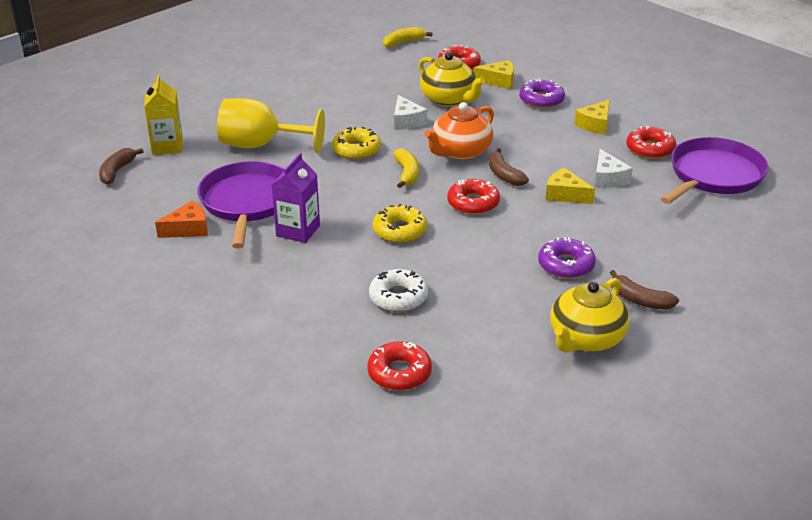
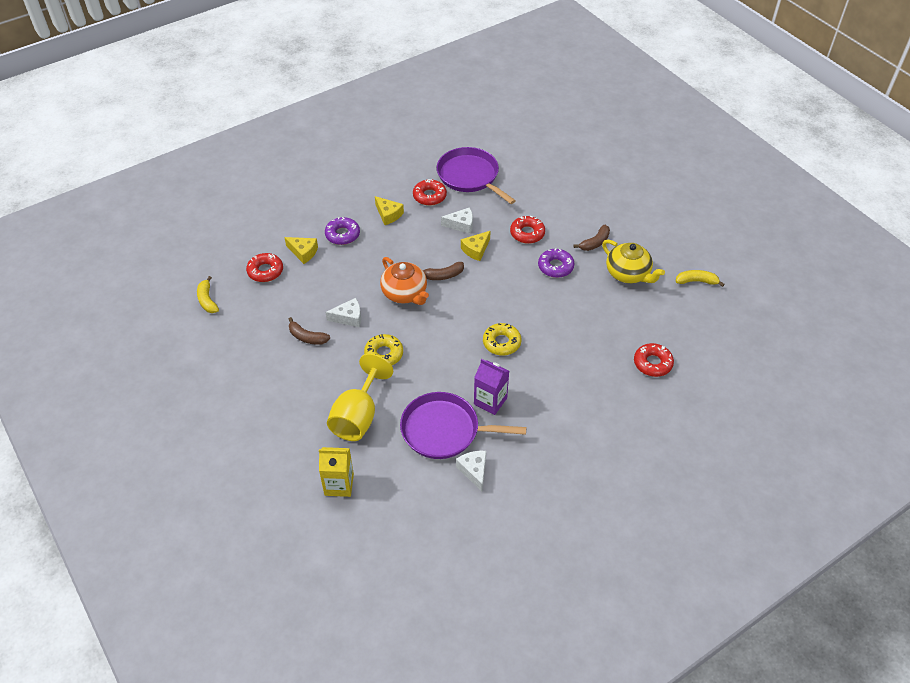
camera: 80 degrees left, 15 degrees up
brown banana [99,148,144,185] -> brown banana moved to [289,317,330,345]
orange cheese [155,201,208,238] -> white cheese [456,451,486,491]
white donut [369,269,428,312] -> none
yellow banana [393,149,419,188] -> yellow banana moved to [676,270,725,287]
yellow teapot [419,52,485,107] -> none
red donut [447,179,500,215] -> red donut moved to [510,216,545,244]
yellow cheese [474,60,514,89] -> yellow cheese turned 105 degrees clockwise [284,237,318,264]

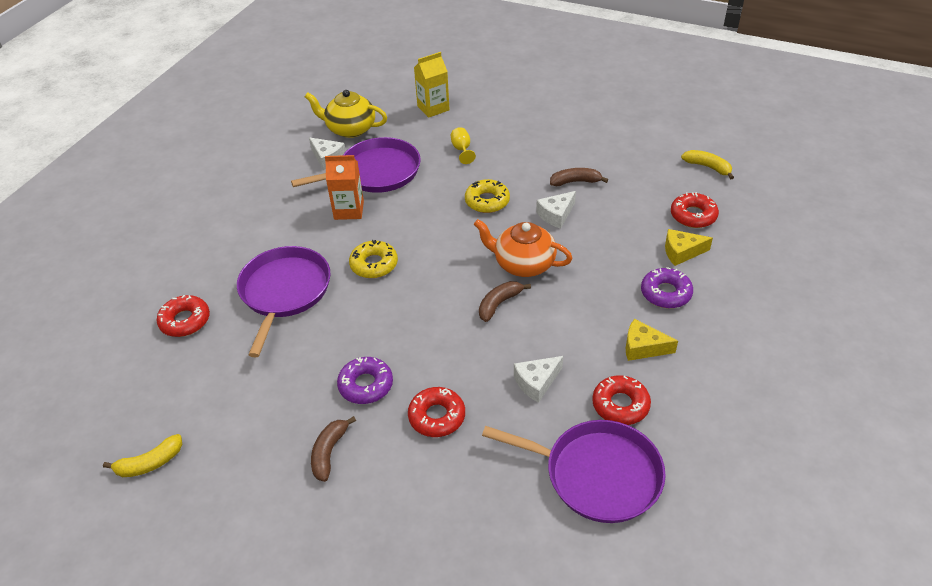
camera: 150 degrees right, 5 degrees down
yellow goblet [327,354,393,441] -> yellow goblet [451,127,476,164], size x0.44
yellow cheese [461,231,491,261] -> none
purple carton [474,359,509,415] -> orange carton [325,155,364,220]
yellow teapot [602,240,665,283] -> yellow teapot moved to [305,90,387,138]
none -> purple pan [237,246,331,357]

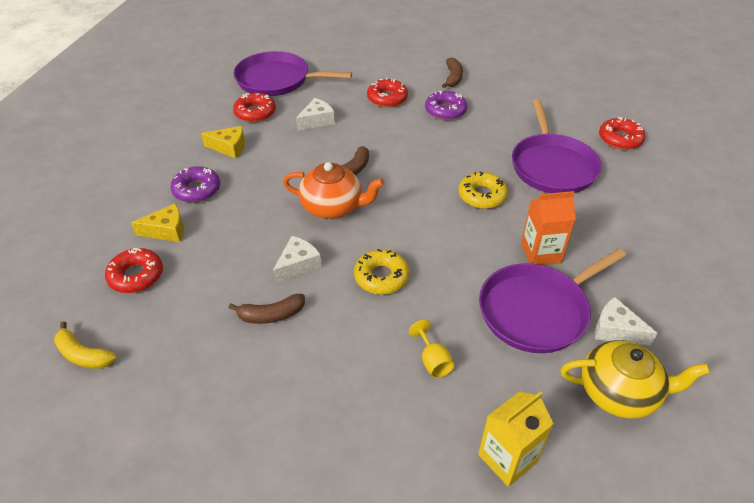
camera: 170 degrees right, 0 degrees up
yellow banana [103,434,182,477] -> none

